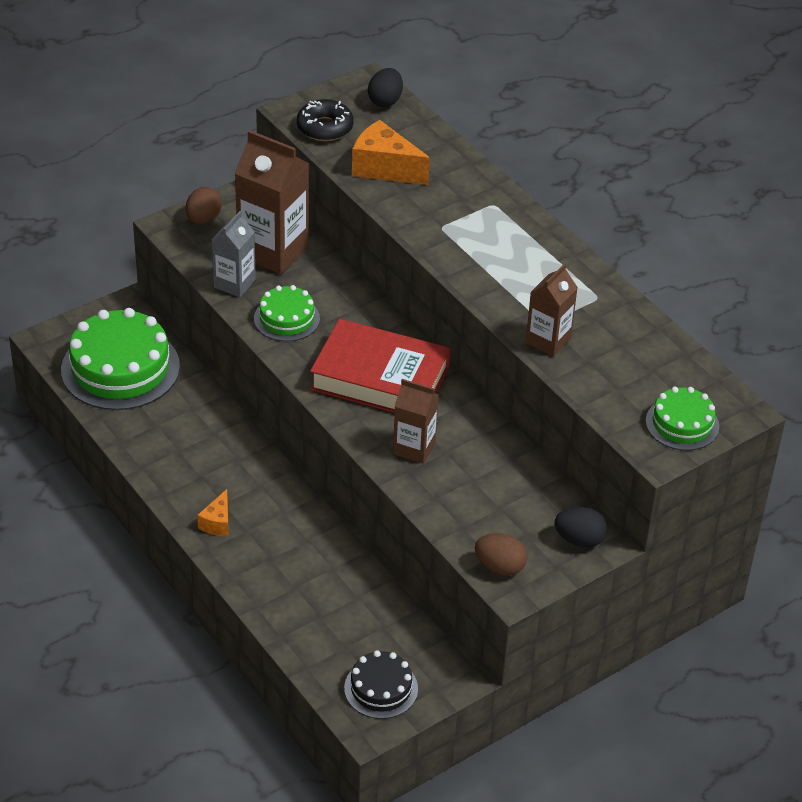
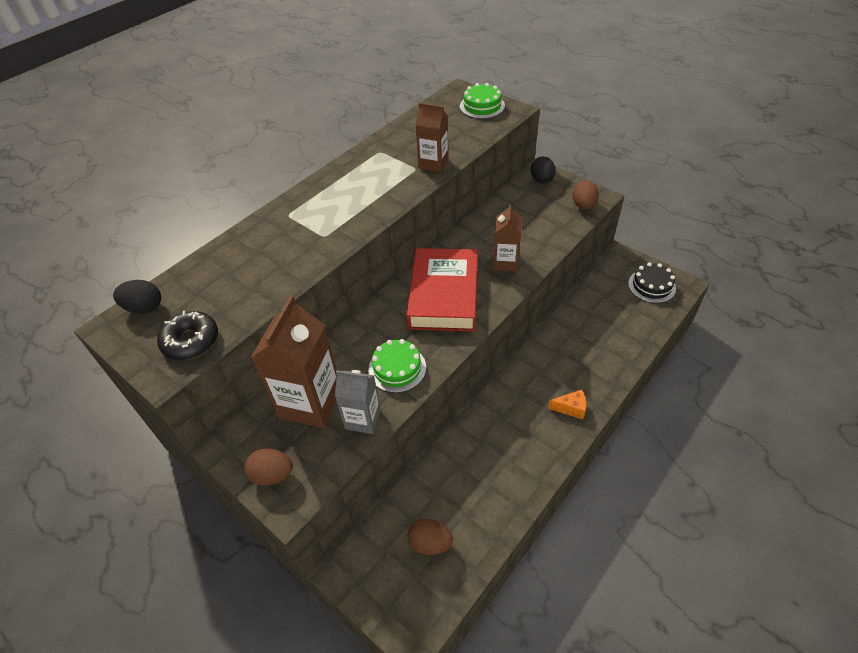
camera: 100 degrees left, 5 degrees up
green cake [61,308,180,410] -> brown egg [408,519,453,555]
orange cheese [352,120,430,185] -> none

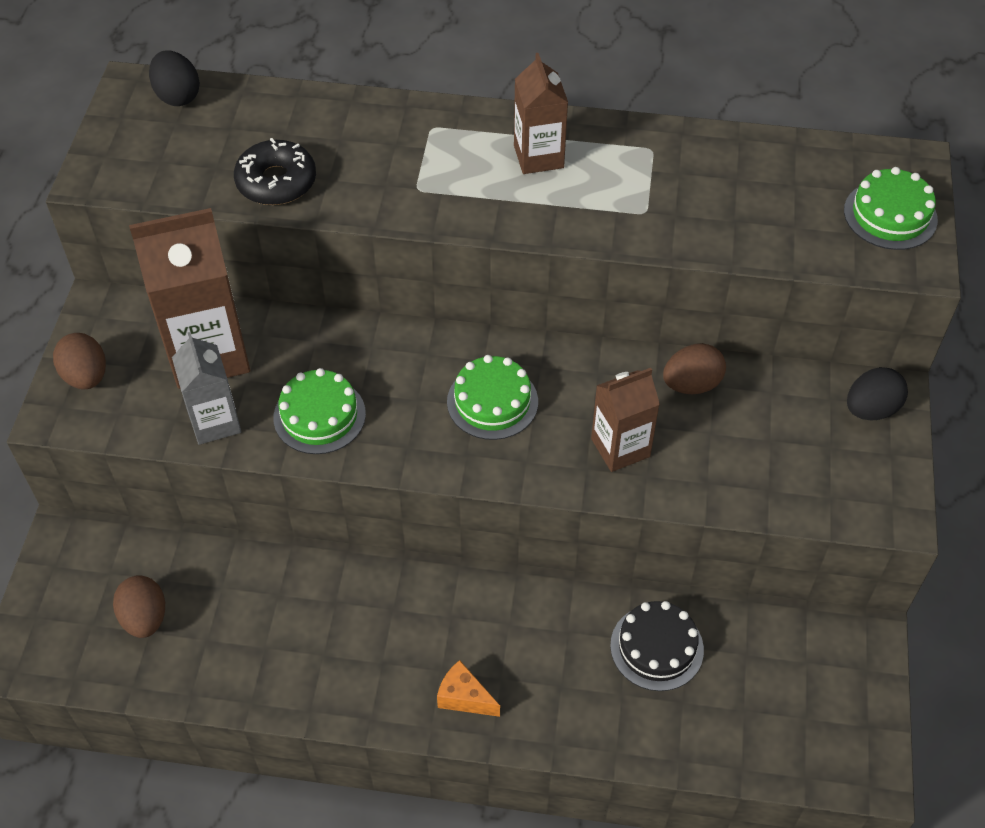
camera: 55 degrees right, 5 degrees up
black donut [157,311,218,360] -> black donut moved to [234,138,316,205]
red book [407,248,478,332] -> green cake [447,355,538,440]
brown carton [416,103,449,173] -> brown carton moved to [514,53,568,174]
orange cheese [548,389,586,419] -> orange cheese turned 150 degrees clockwise [437,660,500,717]
brown egg [573,181,599,209] -> brown egg moved to [663,343,726,394]
black cake [628,262,676,303] -> black cake moved to [610,601,704,691]

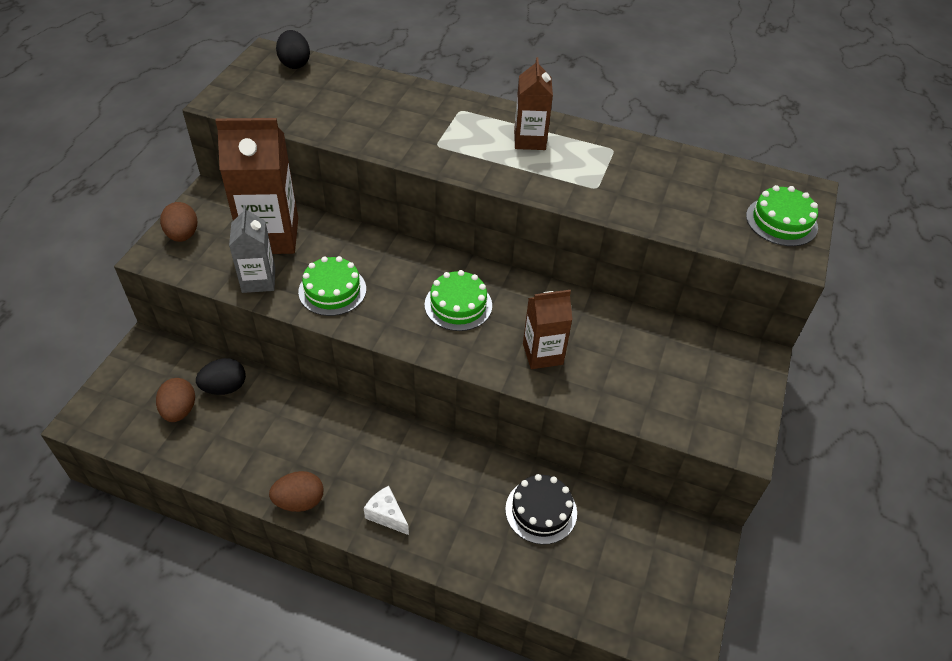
camera: 10 degrees right, 5 degrees down
black donut [234,138,316,205] -> none
orange cheese [437,660,500,717] -> white cheese [364,486,409,535]
brown egg [663,343,726,394] -> brown egg moved to [269,471,324,512]
black egg [847,367,908,420] -> black egg moved to [196,358,246,395]

